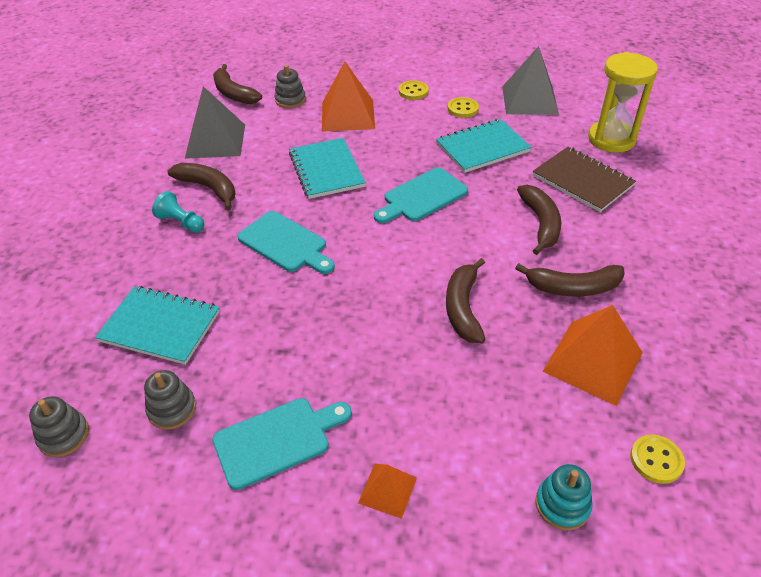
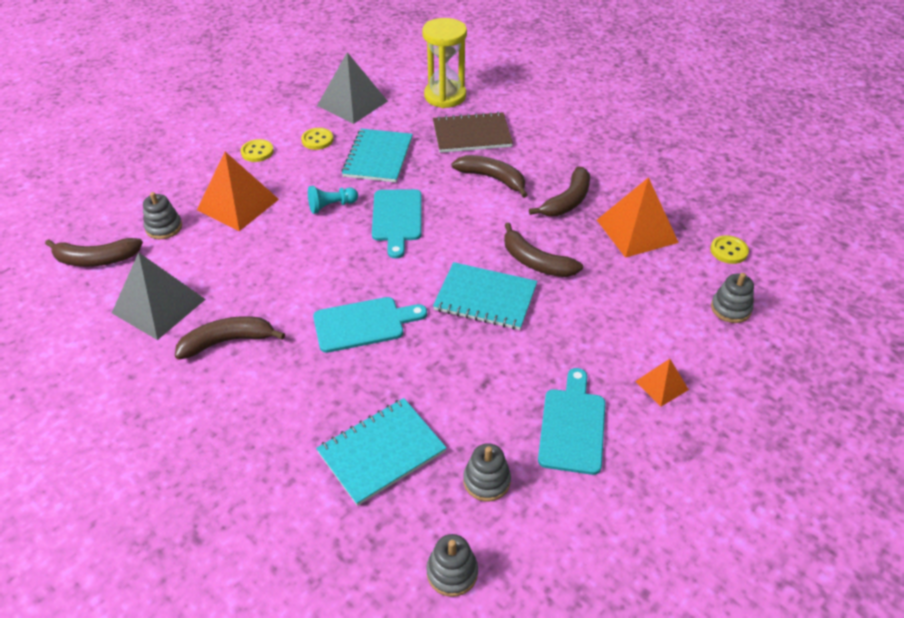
camera: 55 degrees left, 0 degrees up
turquoise pawn [152,191,204,233] -> turquoise pawn moved to [308,186,358,214]
turquoise notebook [289,138,366,199] -> turquoise notebook moved to [433,262,537,330]
turquoise stacking toy [535,464,593,530] -> grey stacking toy [711,273,754,323]

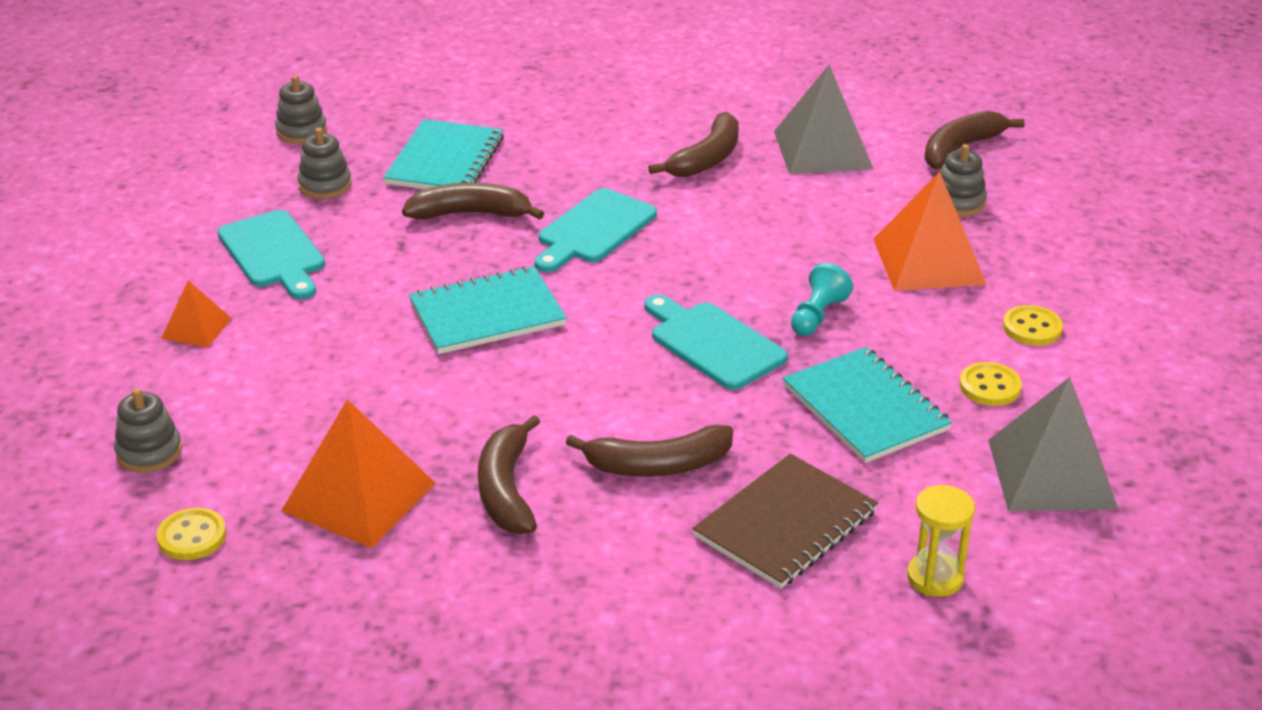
camera: 140 degrees right, 10 degrees down
yellow hourglass [422,18,467,108] -> yellow hourglass [907,485,975,597], size x0.58
brown banana [504,223,583,277] -> brown banana moved to [402,182,544,220]

